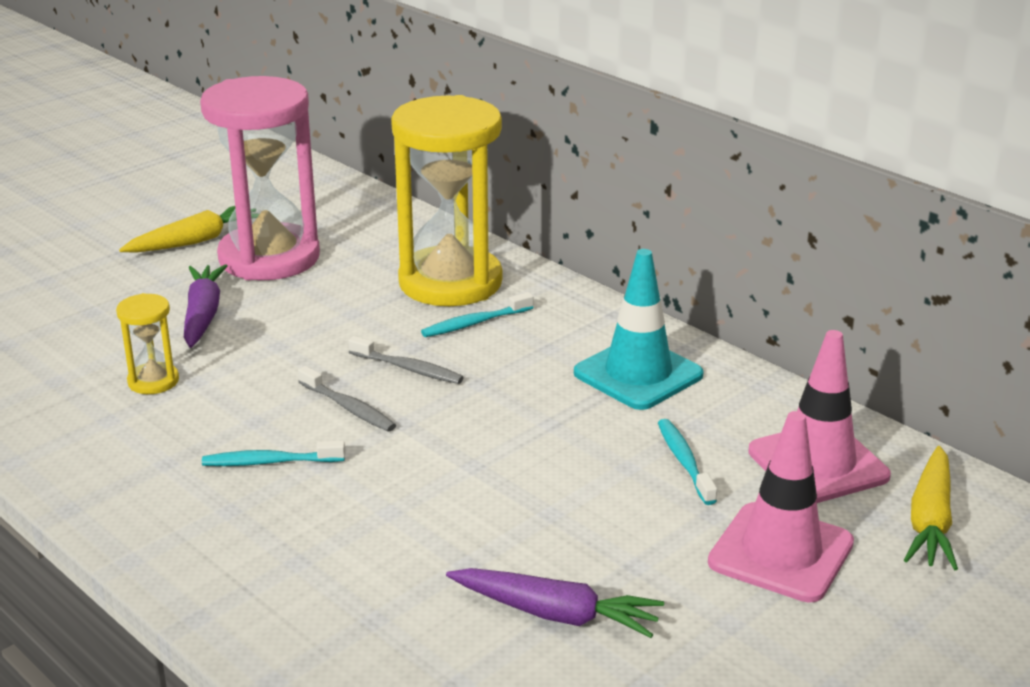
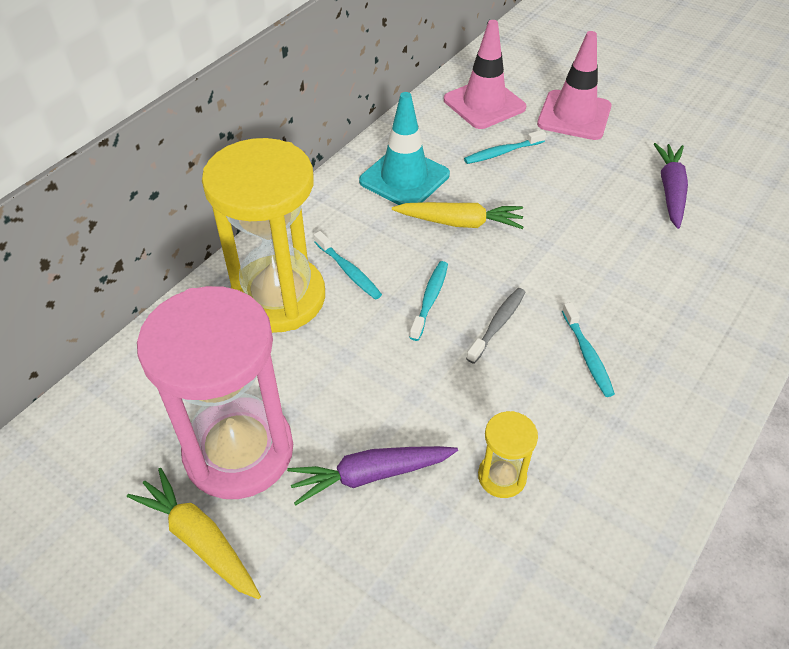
camera: 100 degrees left, 20 degrees up
grey toothbrush [348,336,464,384] -> turquoise toothbrush [409,261,448,341]
yellow carrot [904,446,958,570] -> yellow carrot moved to [392,202,523,229]

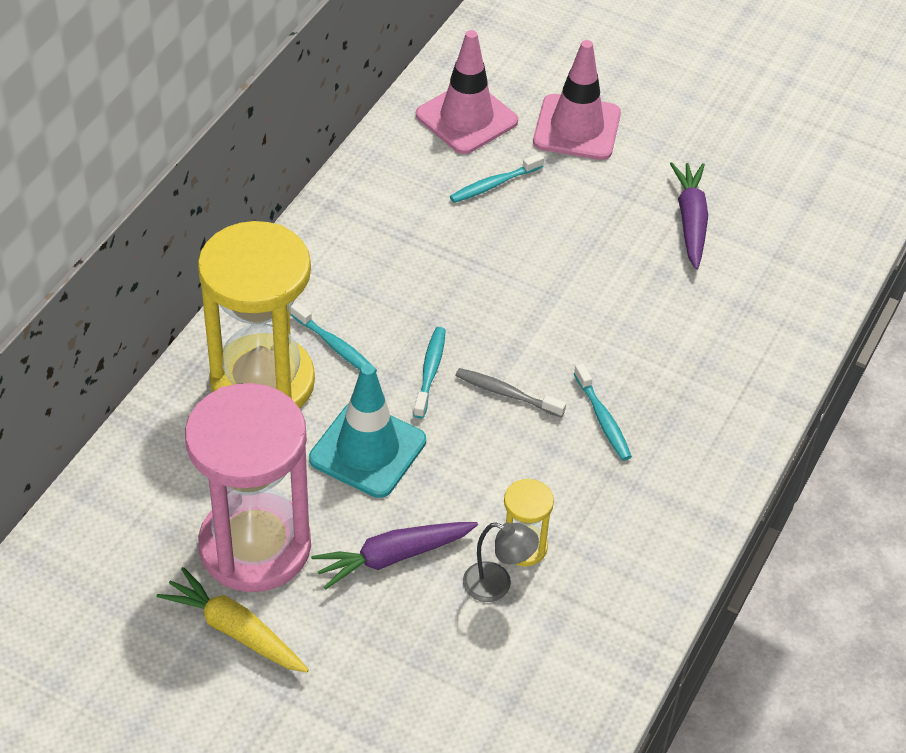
camera: 10 degrees left, 0 degrees up
turquoise traffic cone [359,92,450,205] -> turquoise traffic cone moved to [309,364,426,498]
yellow carrot [392,202,523,229] -> none
grey toothbrush [466,288,526,364] -> grey toothbrush turned 90 degrees counterclockwise [455,368,566,417]
none -> grey lamp [463,522,539,602]

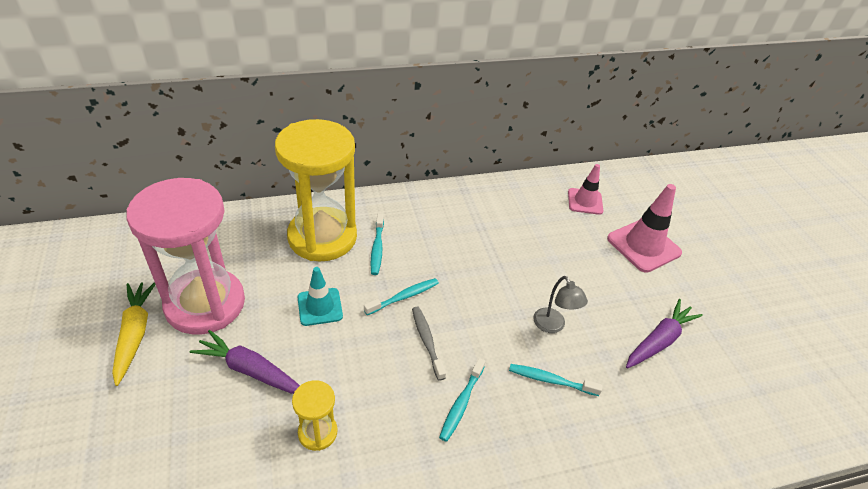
camera: 45 degrees right, 5 degrees down
turquoise traffic cone [309,364,426,498] -> turquoise traffic cone [298,267,343,326], size x0.63
pink traffic cone [416,30,518,154] -> pink traffic cone [568,164,603,215], size x0.63
turquoise toothbrush [450,153,544,203] -> turquoise toothbrush moved to [509,364,602,396]
grey lamp [463,522,539,602] -> grey lamp moved to [533,276,588,333]

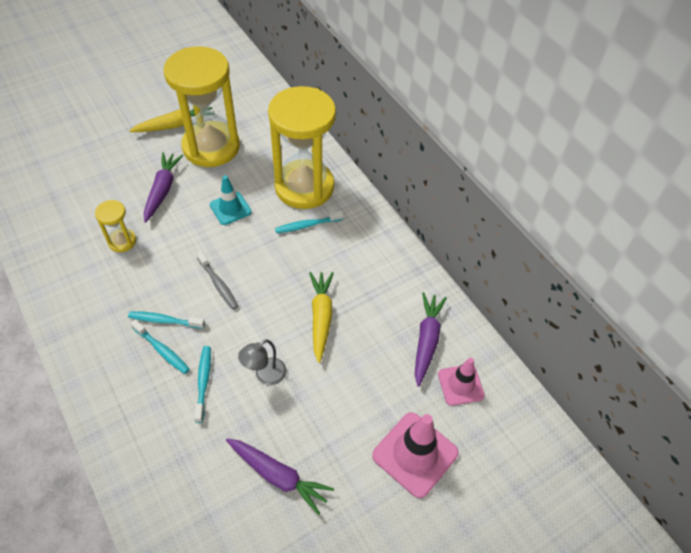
camera: 75 degrees right, 10 degrees up
pink hourglass [126,178,245,335] -> yellow hourglass [164,46,240,167]
turquoise toothbrush [364,278,439,315] -> turquoise toothbrush moved to [130,320,190,374]
grey toothbrush [412,307,446,381] -> grey toothbrush turned 90 degrees clockwise [196,251,238,310]
none -> yellow carrot [309,272,334,363]
none -> purple carrot [415,292,447,387]

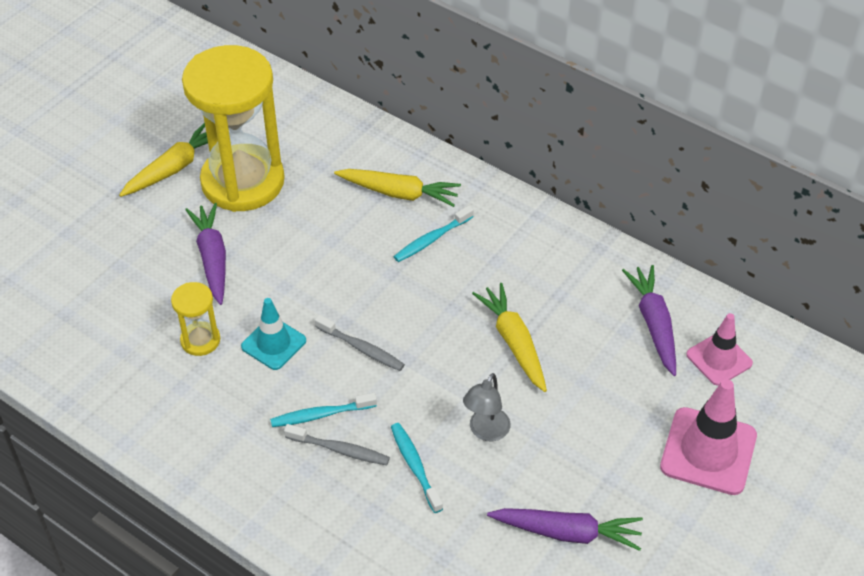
camera: 20 degrees left, 5 degrees down
turquoise toothbrush [130,320,190,374] -> grey toothbrush [284,424,390,465]
turquoise traffic cone [210,175,251,225] -> turquoise traffic cone moved to [241,298,306,370]
yellow hourglass [268,86,336,209] -> yellow carrot [334,169,461,207]

